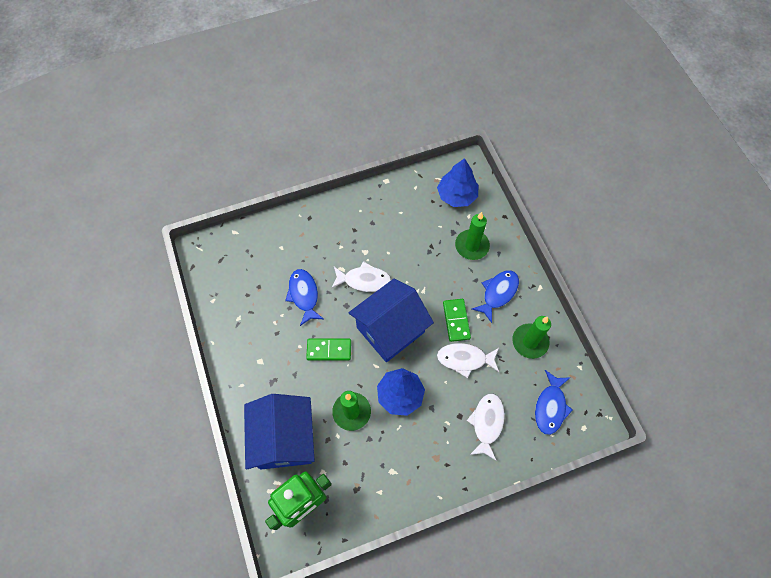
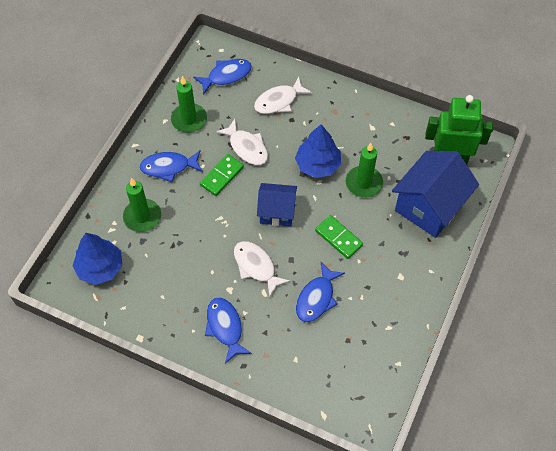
camera: 135 degrees left, 5 degrees down
blue house [349,279,434,362] -> blue house [257,183,297,226], size x0.60
none -> blue fish [205,297,252,364]

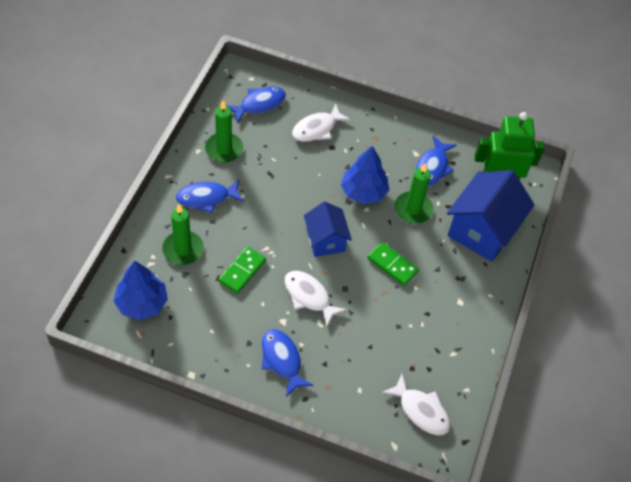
camera: 10 degrees left, 5 degrees down
green domino [200,154,244,196] -> green domino moved to [218,246,266,294]
white fish [216,119,268,165] -> white fish moved to [382,374,450,435]
blue house [257,183,297,226] -> blue house turned 75 degrees clockwise [304,202,352,257]
blue fish [296,262,345,322] -> blue fish moved to [416,136,457,186]

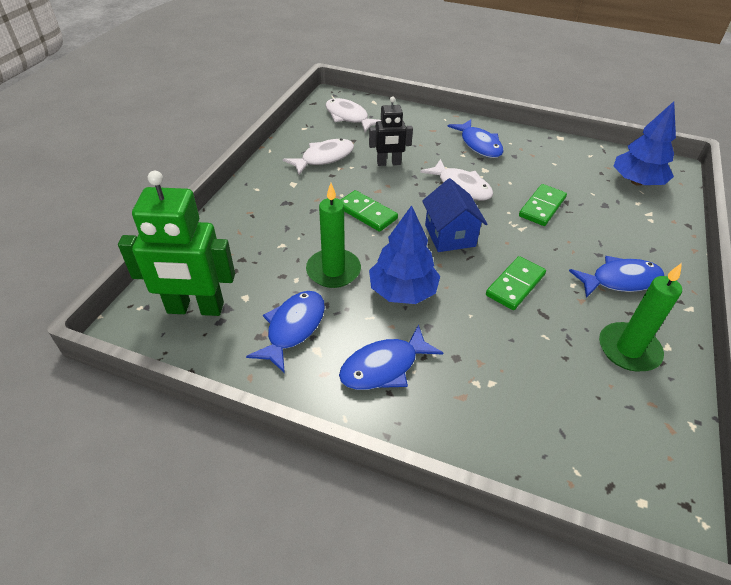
camera: 175 degrees left, 10 degrees down
green candle [162,204,204,265] -> none
blue fish [226,87,286,123] -> blue fish moved to [339,324,443,390]
white fish [292,104,351,142] -> white fish moved to [283,138,354,175]
blue house [447,170,535,262] -> none
none -> black robot [369,97,413,166]
none -> green domino [486,256,546,310]

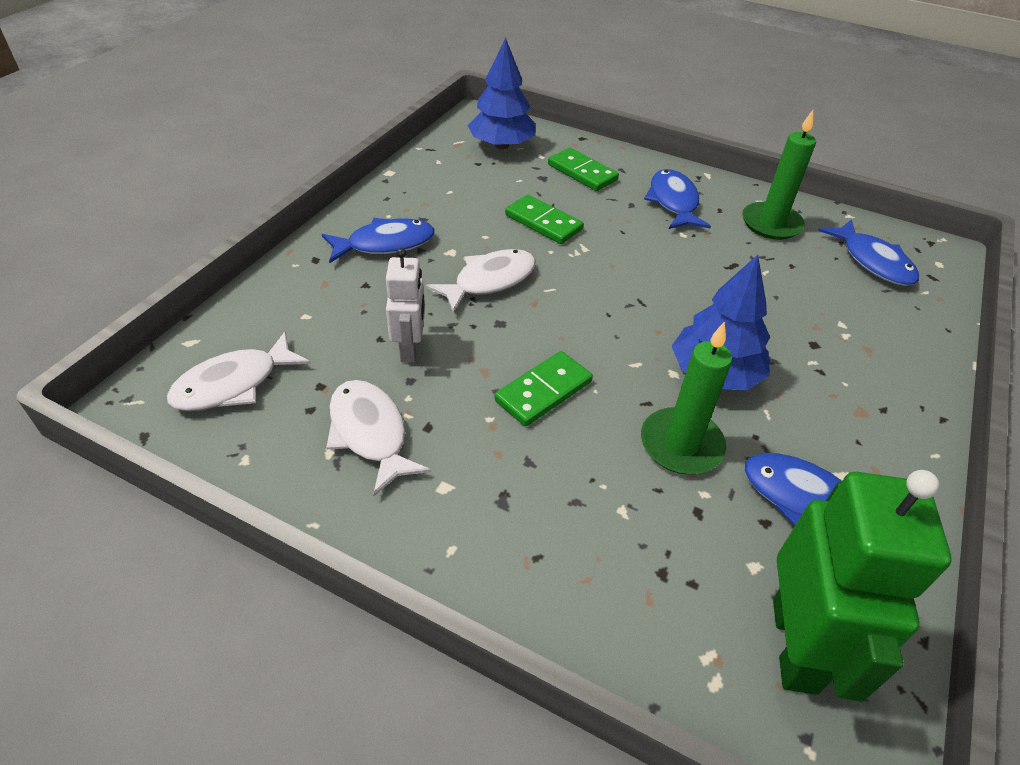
camera: 85 degrees left, 0 degrees up
blue fish [339,324,443,390] -> blue fish moved to [818,219,919,286]
black robot [369,97,413,166] -> white robot [386,248,425,363]
blue house [422,178,488,252] -> none
green domino [486,256,546,310] -> green domino moved to [548,148,619,191]

